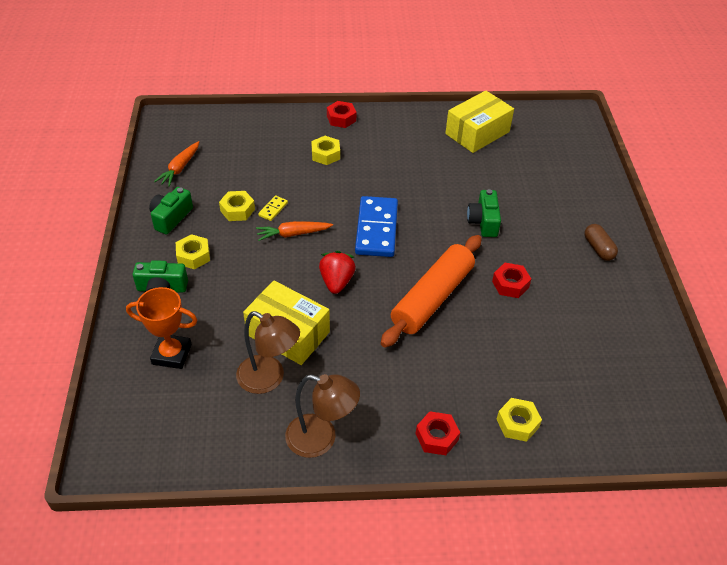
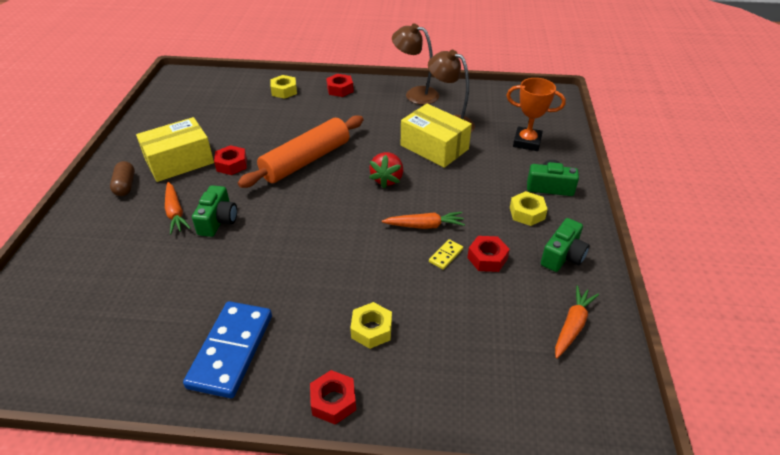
camera: 170 degrees left, 5 degrees down
yellow nut [219,191,255,221] -> red nut [467,236,510,272]
blue domino [355,196,398,257] -> blue domino moved to [183,301,272,398]
yellow box [445,90,514,153] -> yellow box moved to [136,117,214,182]
none -> orange carrot [165,182,191,234]

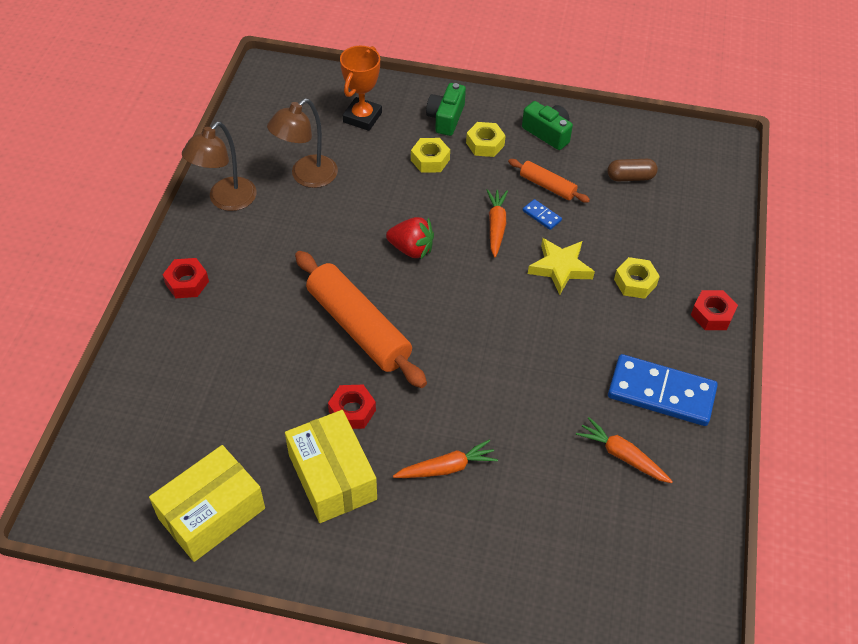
camera: 85 degrees left, 10 degrees up
brown capsule [110,161,135,196] -> brown capsule moved to [607,159,658,181]
green camera [192,185,237,237] -> none
yellow nut [270,75,297,99] -> yellow nut moved to [411,138,450,173]
yellow box [401,104,472,168] -> yellow box moved to [149,445,265,562]
yellow domino [429,239,463,270] -> blue domino [523,199,562,230]
red nut [467,236,510,272] -> orange rolling pin [508,159,590,203]
orange carrot [555,285,599,359] -> orange carrot moved to [576,417,673,483]
none -> yellow star [528,238,595,295]

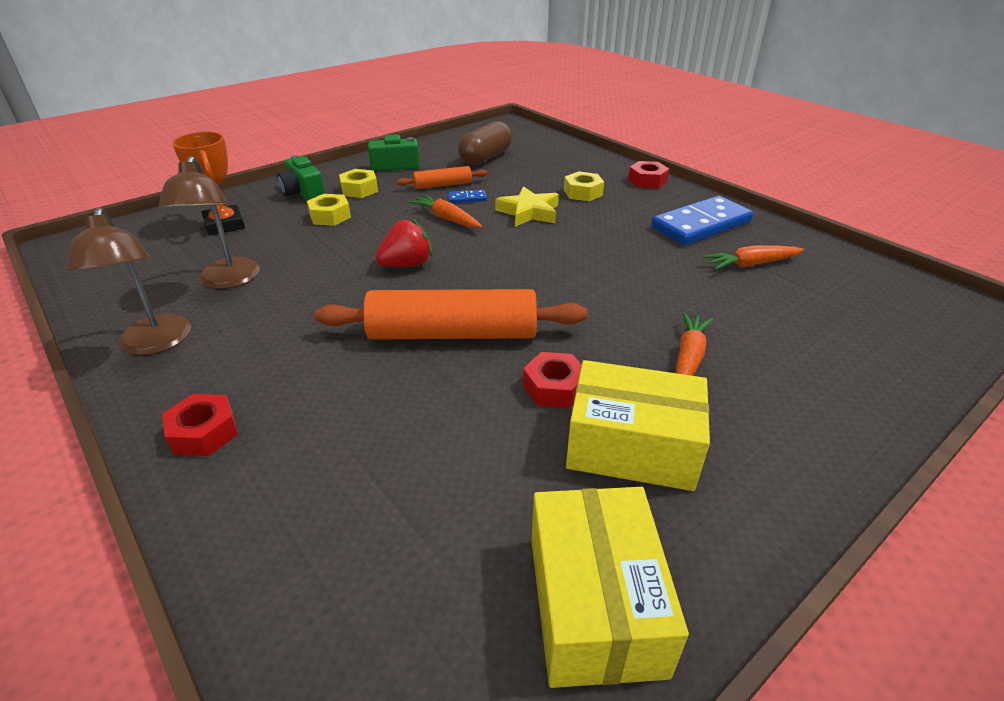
camera: 50 degrees left, 15 degrees down
brown capsule [607,159,658,181] -> brown capsule [458,121,512,165], size x1.55

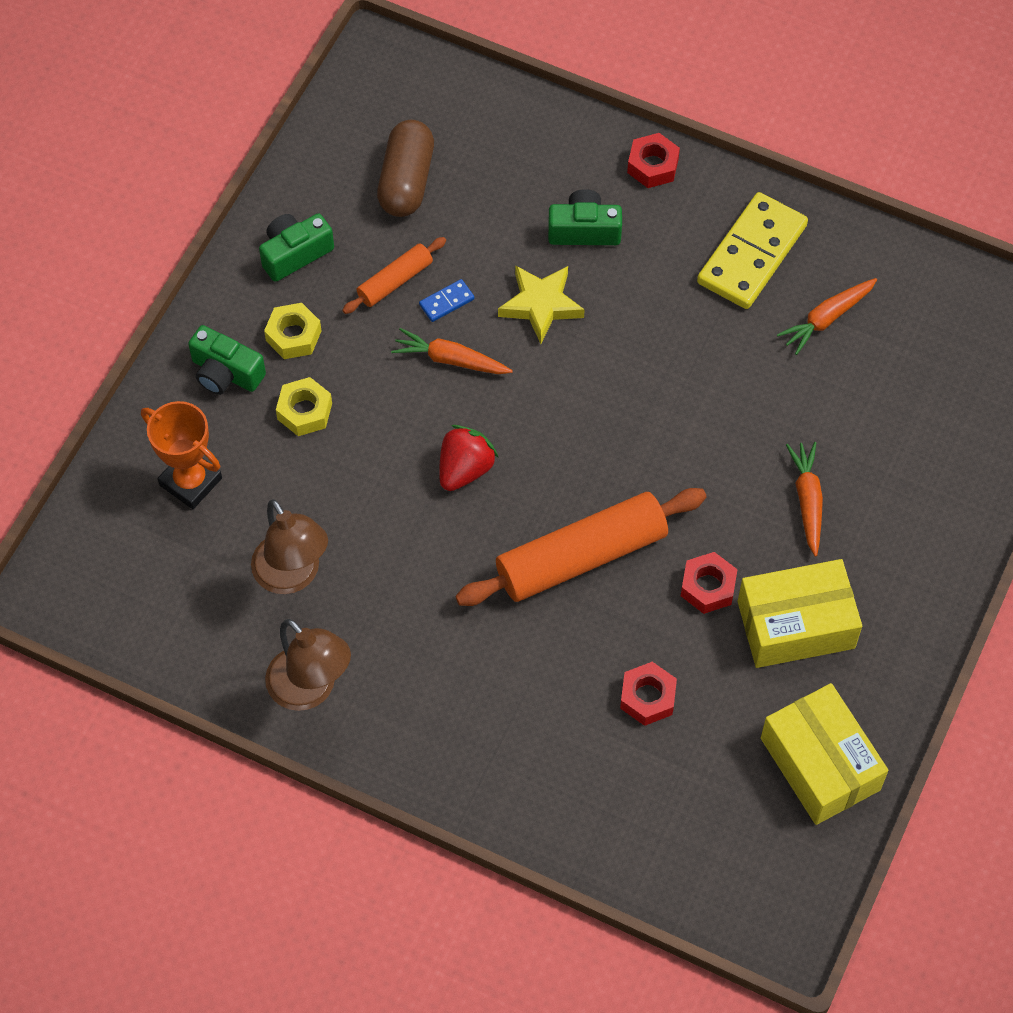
camera: 25 degrees left, 25 degrees up
red nut [162,394,238,456] -> red nut moved to [620,662,677,726]
yellow nut [564,171,604,201] -> green camera [548,189,622,245]
blue domino [651,196,753,245] -> yellow domino [697,192,808,309]

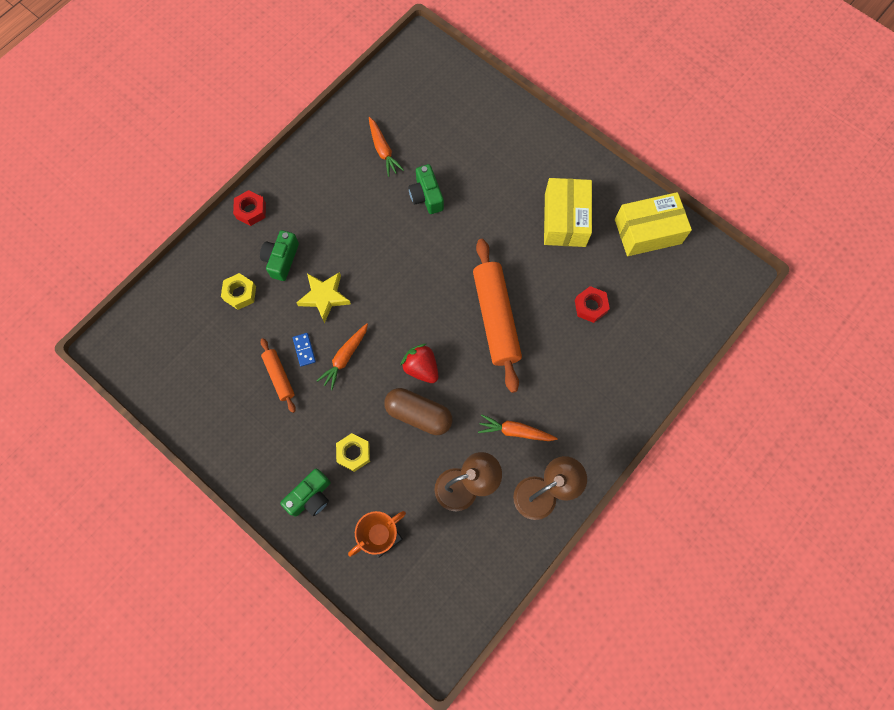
camera: 75 degrees left, 10 degrees up
green camera [259,213,334,282] -> green camera moved to [408,164,444,214]
yellow nut [264,303,321,359] -> yellow nut moved to [221,273,256,310]
brown capsule [377,120,434,217] -> brown capsule moved to [384,388,453,435]
red nut [681,552,738,614] -> none
yellow domino [697,192,808,309] -> none
orange carrot [786,442,823,557] -> orange carrot moved to [478,414,558,441]

